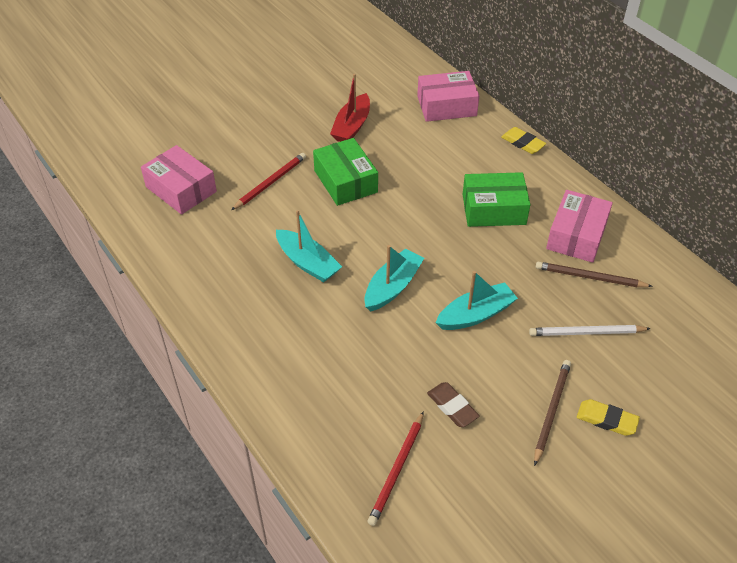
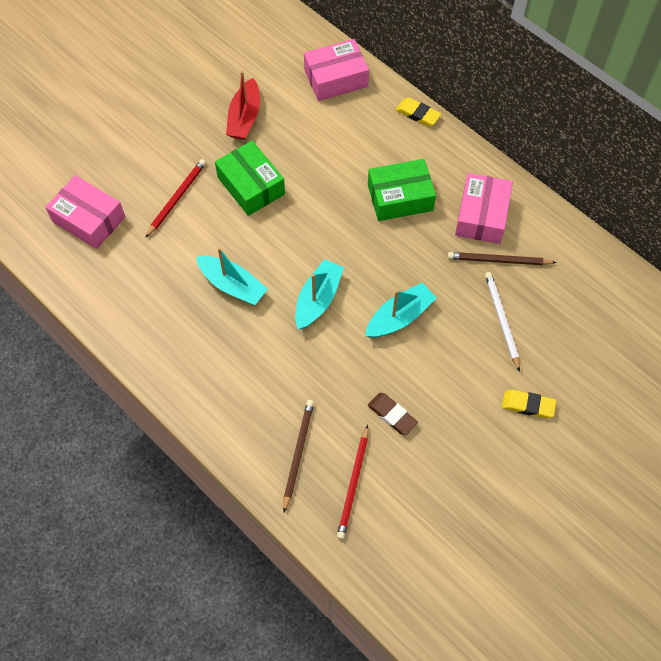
camera: 10 degrees left, 15 degrees up
white pencil [529,325,651,336] -> white pencil turned 90 degrees clockwise [485,272,520,372]
brown pencil [534,360,571,466] -> brown pencil moved to [283,400,314,512]

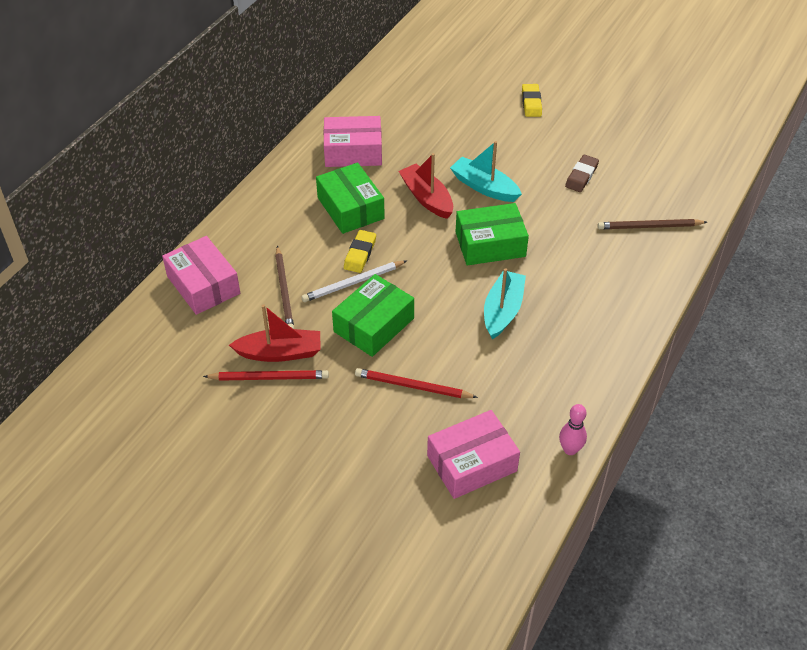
camera: 105 degrees left, 15 degrees down
pink box [45,175,125,249] -> pink box turned 45 degrees clockwise [427,410,520,499]
turquoise boat [295,259,344,329] -> green box [456,203,529,265]
red pencil [337,425,368,540] -> red pencil moved to [203,370,329,381]
yellow eraser [396,97,441,126] -> yellow eraser moved to [344,230,376,273]
brown pencil [448,252,557,265] -> brown pencil moved to [275,246,294,329]
white pencil [485,272,520,372] -> white pencil moved to [301,261,407,302]
none -> red boat [399,153,453,219]
none -> pink bowling pin [559,404,587,455]

